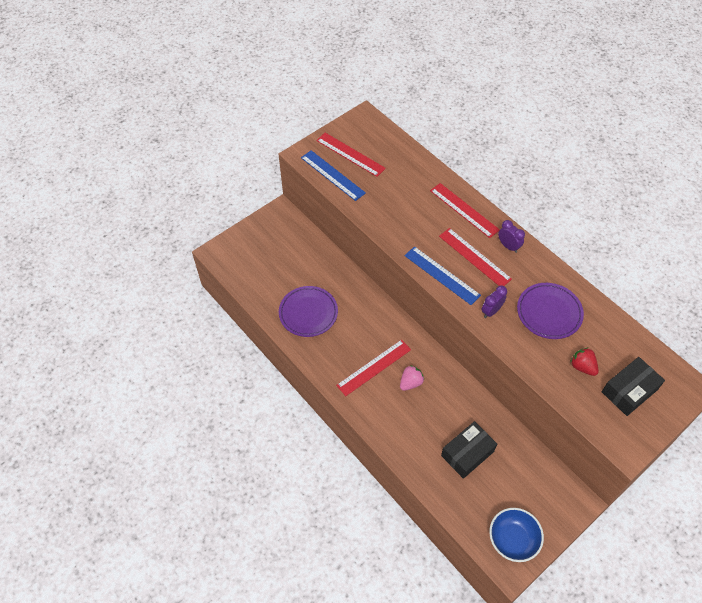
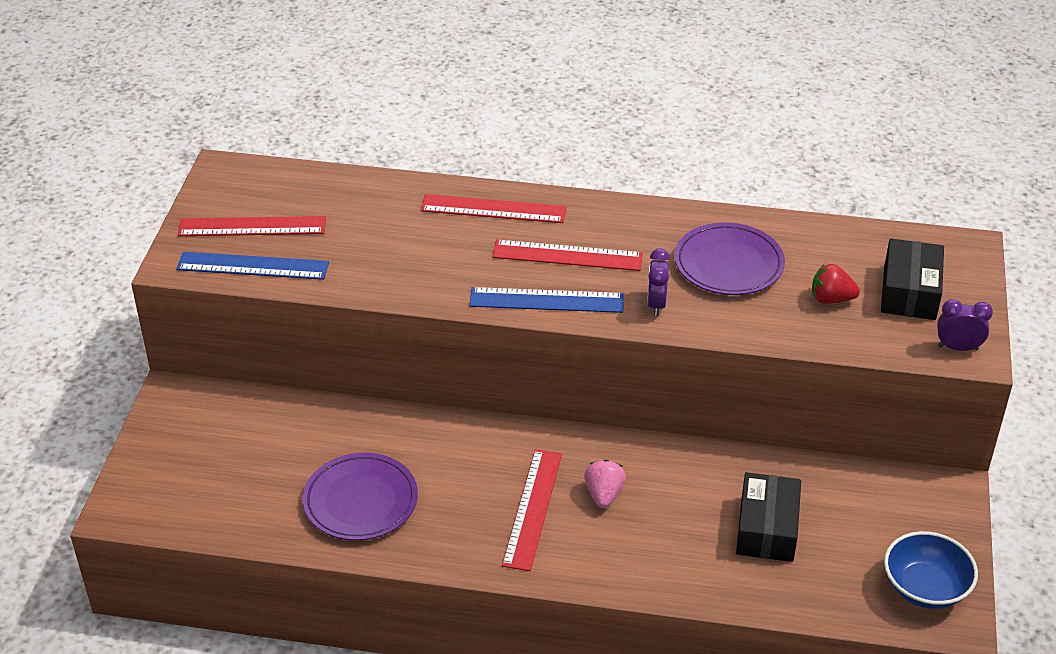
camera: 40 degrees left, 15 degrees down
purple clock [498,220,525,253] -> purple clock moved to [937,299,993,351]

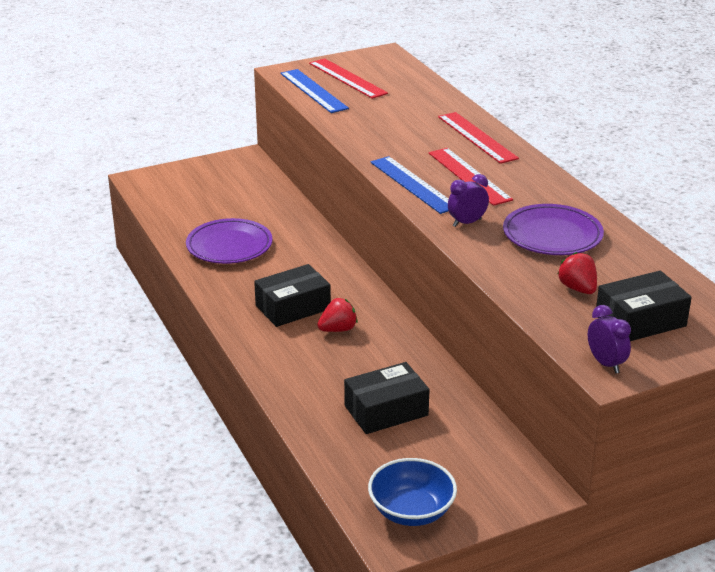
camera: 55 degrees right, 10 degrees down
red ruler [502,449,562,571] -> black box [254,264,331,327]
pink strawberry [584,460,626,508] -> red strawberry [317,298,357,332]

